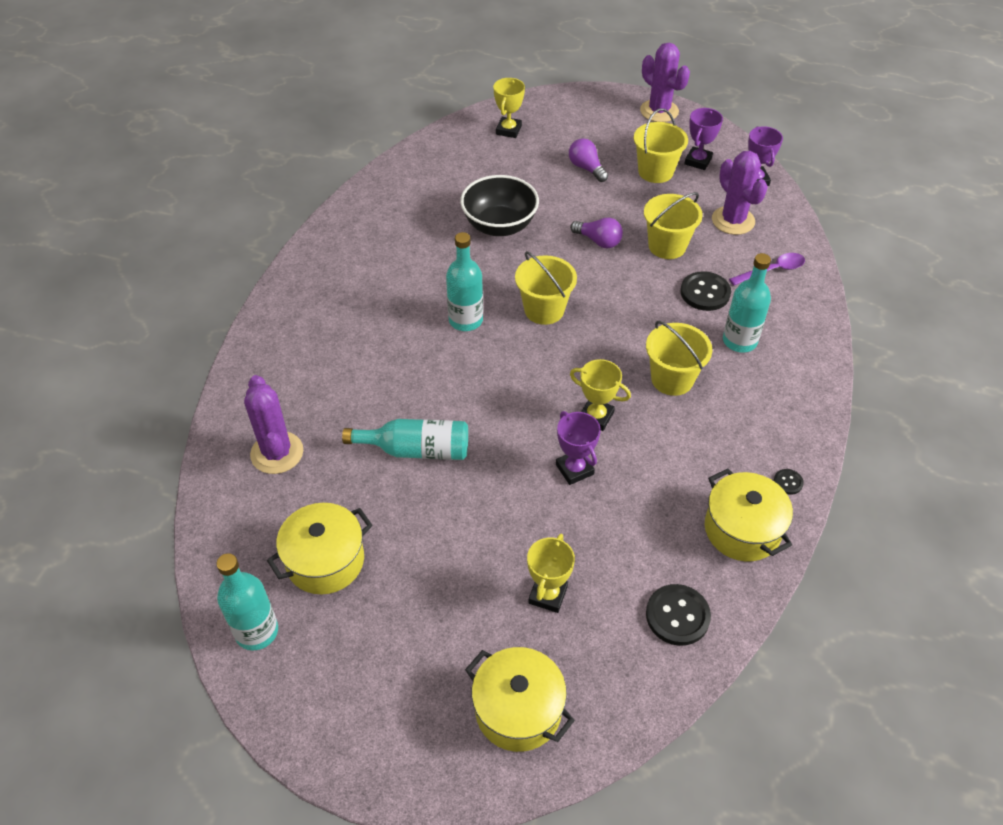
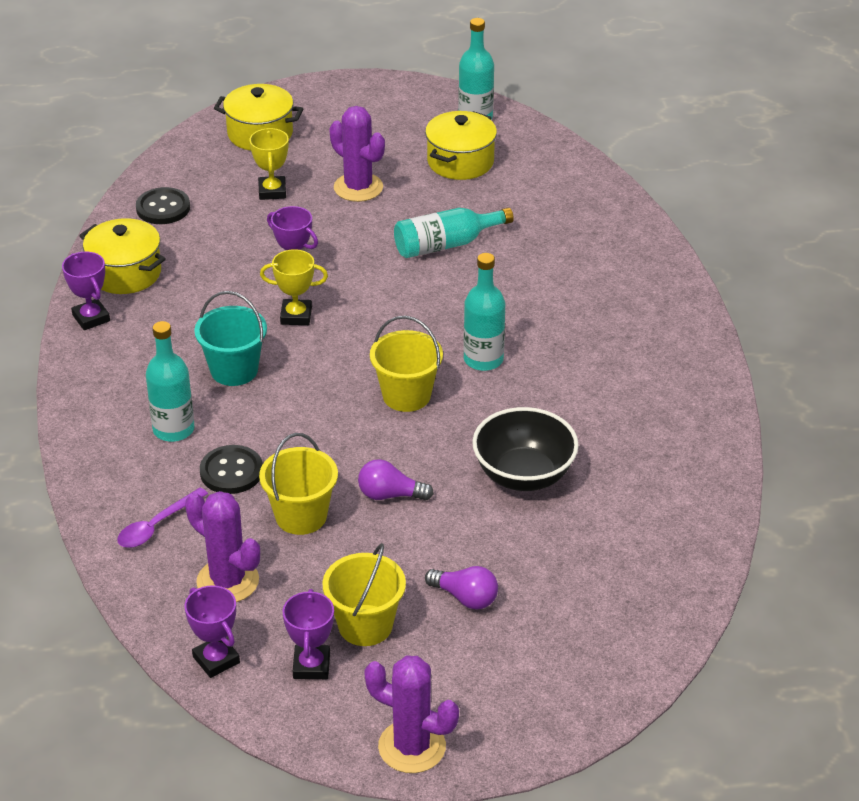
camera: 155 degrees right, 10 degrees down
purple cactus [244,375,303,474] -> purple cactus moved to [329,106,385,202]
yellow trophy [493,78,525,138] -> none
yellow bucket [646,321,712,396] -> turquoise bucket [194,291,267,386]
black button [774,469,804,495] -> purple trophy [62,252,110,330]

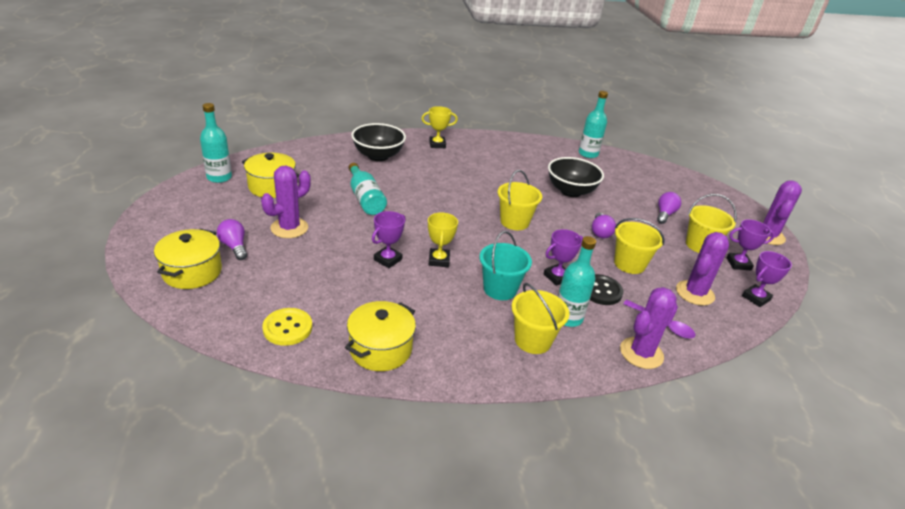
camera: 95 degrees left, 5 degrees down
purple trophy [62,252,110,330] -> purple trophy moved to [544,229,583,286]
black button [136,187,190,224] -> yellow button [262,308,312,346]
yellow trophy [249,128,289,200] -> yellow trophy moved to [421,106,458,148]
turquoise bottle [463,253,505,371] -> turquoise bottle moved to [579,91,608,158]
none -> purple light bulb [217,219,247,260]
none -> black bowl [351,123,406,161]
none -> yellow bucket [512,283,569,354]
none -> purple cactus [620,287,678,369]

